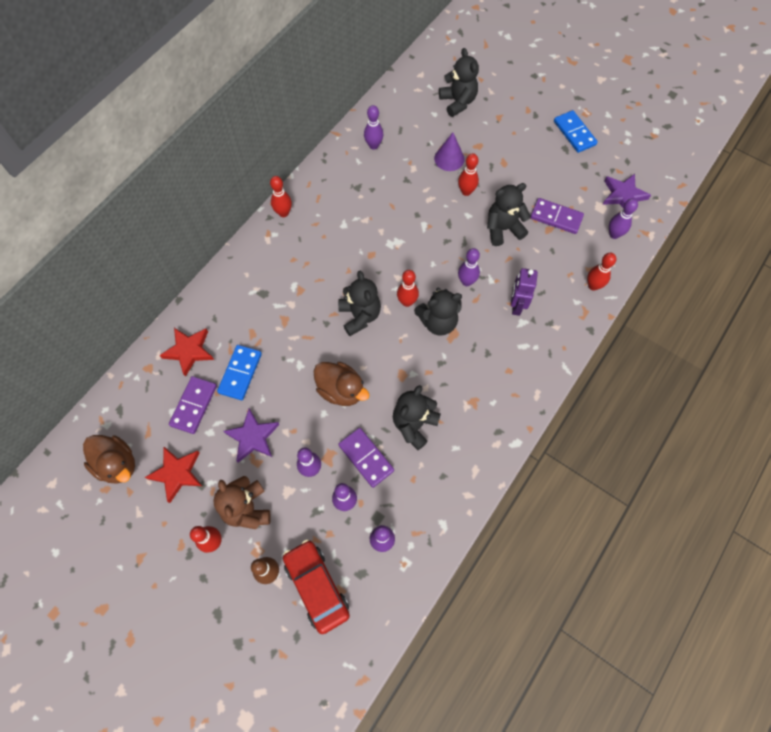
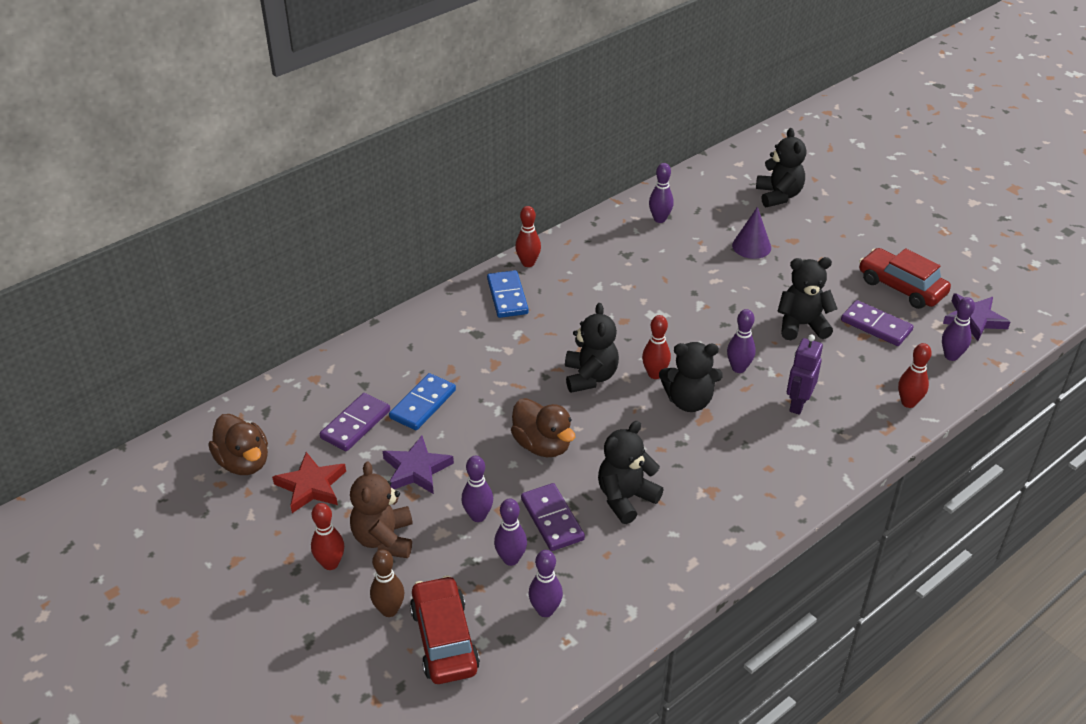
camera: 15 degrees right, 25 degrees down
red star [159,328,214,377] -> none
red bowling pin [458,153,479,196] -> none
blue domino [554,110,598,153] -> blue domino moved to [487,270,529,318]
none -> red car [859,248,951,309]

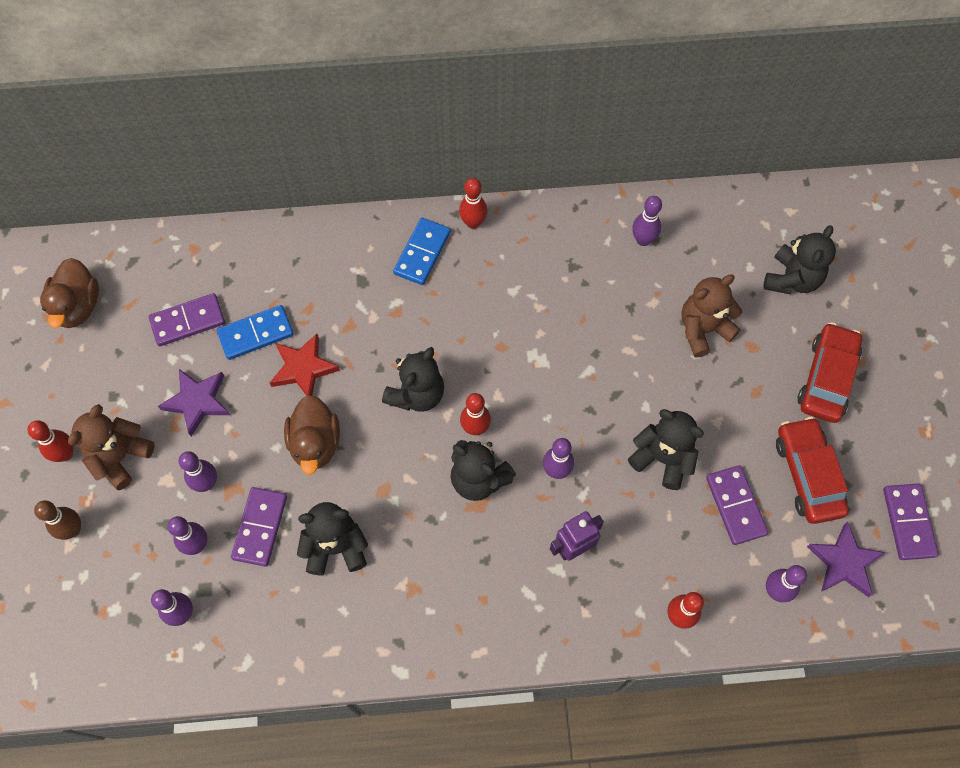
camera: 35 degrees right, 25 degrees up
red star [272,452,346,513] -> red star moved to [270,334,340,396]
red car [410,575,480,684] -> red car moved to [798,322,862,423]
purple cone [732,207,771,259] -> brown teddy bear [681,274,742,358]
none -> purple domino [883,484,938,560]

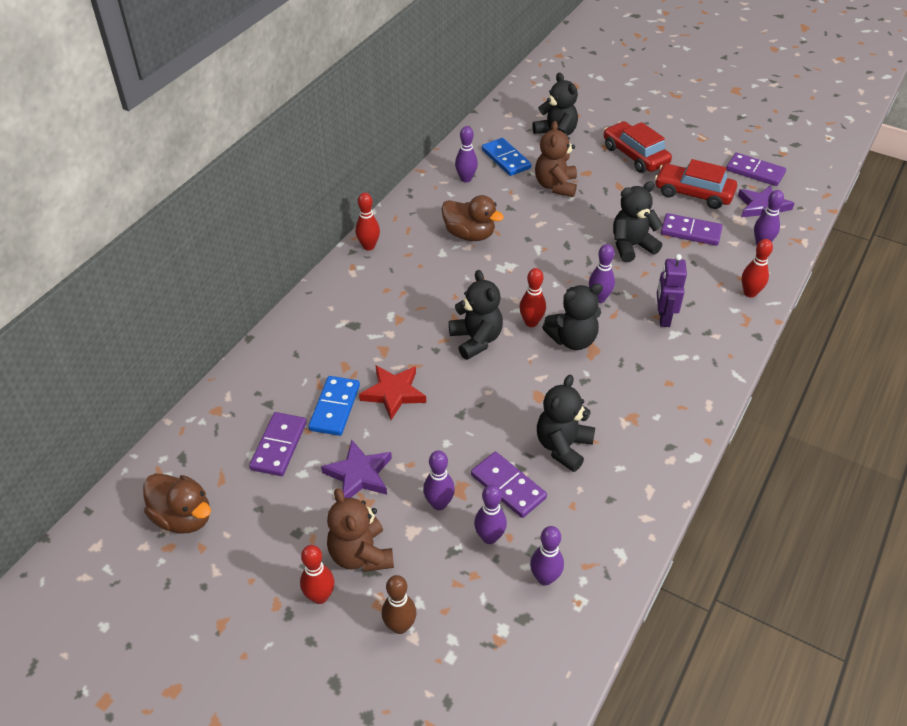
camera: 55 degrees left, 20 degrees down
brown duck [284,395,340,475] -> brown duck moved to [441,195,504,241]
blue domino [393,218,451,285] -> blue domino moved to [482,138,532,176]

